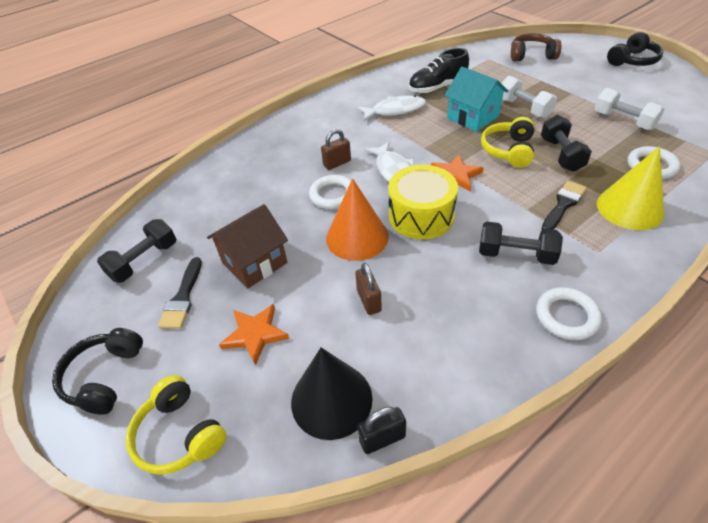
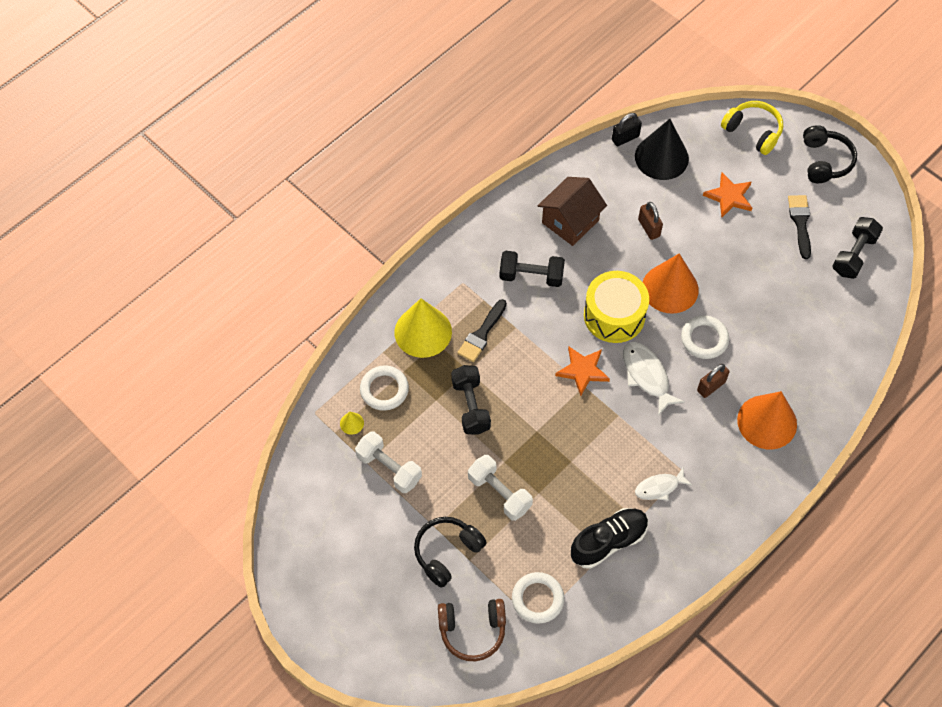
camera: 170 degrees right, 15 degrees up
brown house [207,204,288,288] -> brown house moved to [538,177,607,246]
white fish [358,95,426,121] -> white fish [635,467,692,501], size x0.67
turquoise house [445,67,508,132] -> none
yellow headphones [481,117,534,168] -> none
white ring [536,287,602,340] -> white ring moved to [512,572,564,624]
black headphones [607,32,663,66] -> black headphones moved to [414,517,487,588]
none -> yellow cone [340,412,364,435]
none -> orange cone [737,391,797,450]

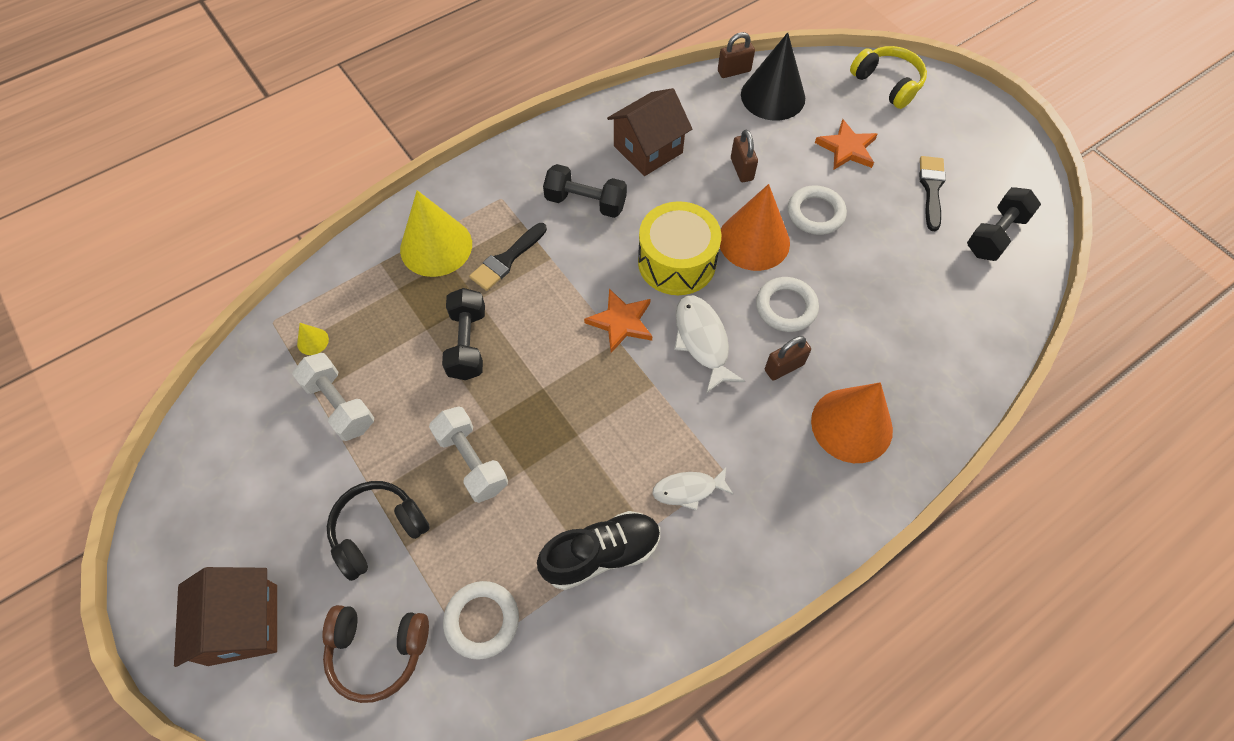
camera: 10 degrees right, 0 degrees up
white ring [360,365,409,411] -> white ring moved to [788,186,847,235]
black padlock [612,113,642,146] -> brown padlock [718,32,755,78]
black headphones [803,125,857,183] -> none
none -> brown house [174,567,277,667]

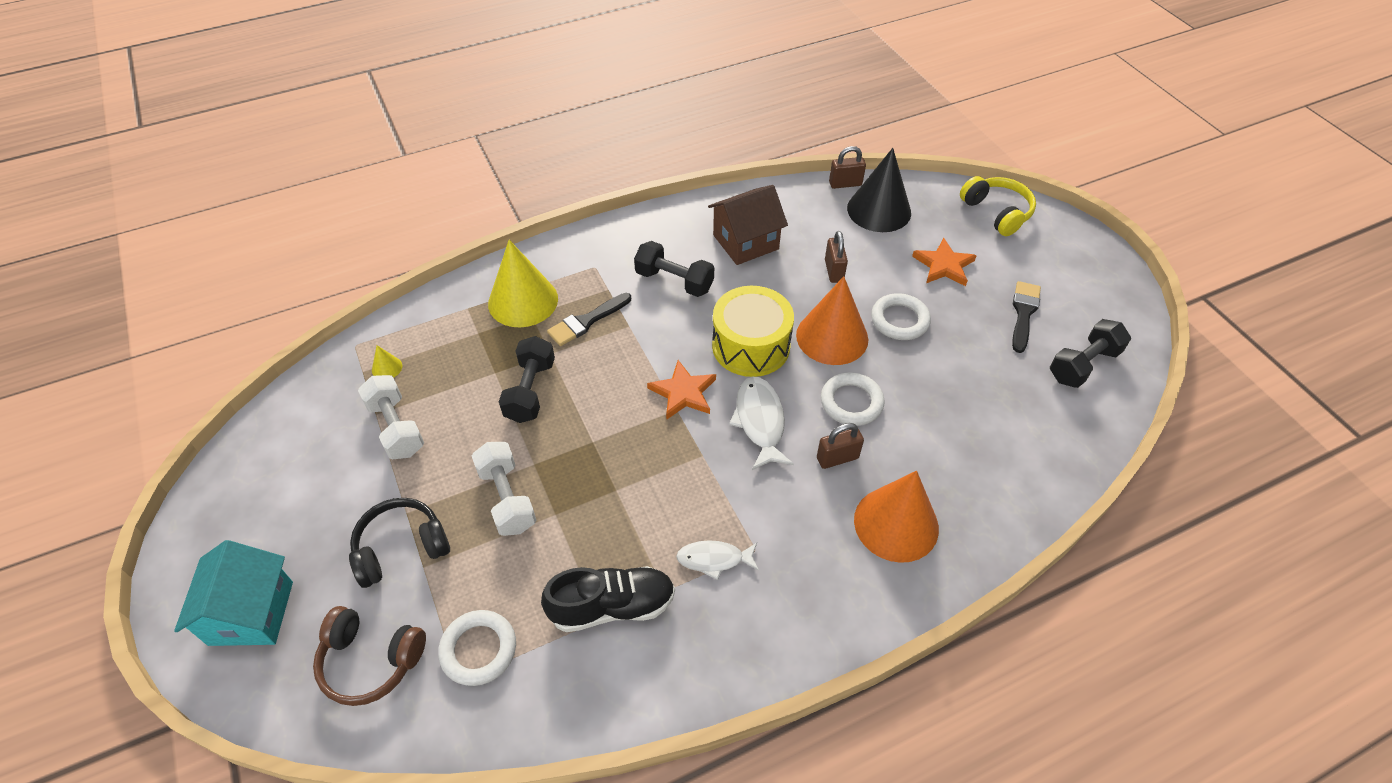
camera: 10 degrees right, 10 degrees down
brown house [174,567,277,667] -> turquoise house [174,540,293,646]

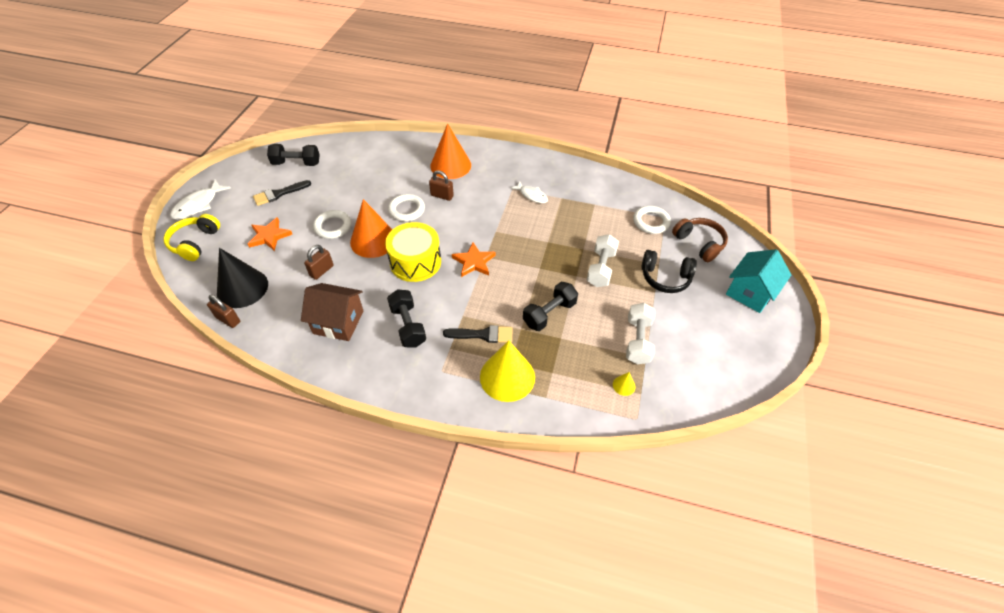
camera: 140 degrees left, 0 degrees up
black shoe [541,566,675,632] -> none
white fish [729,376,794,470] -> white fish moved to [170,179,231,220]

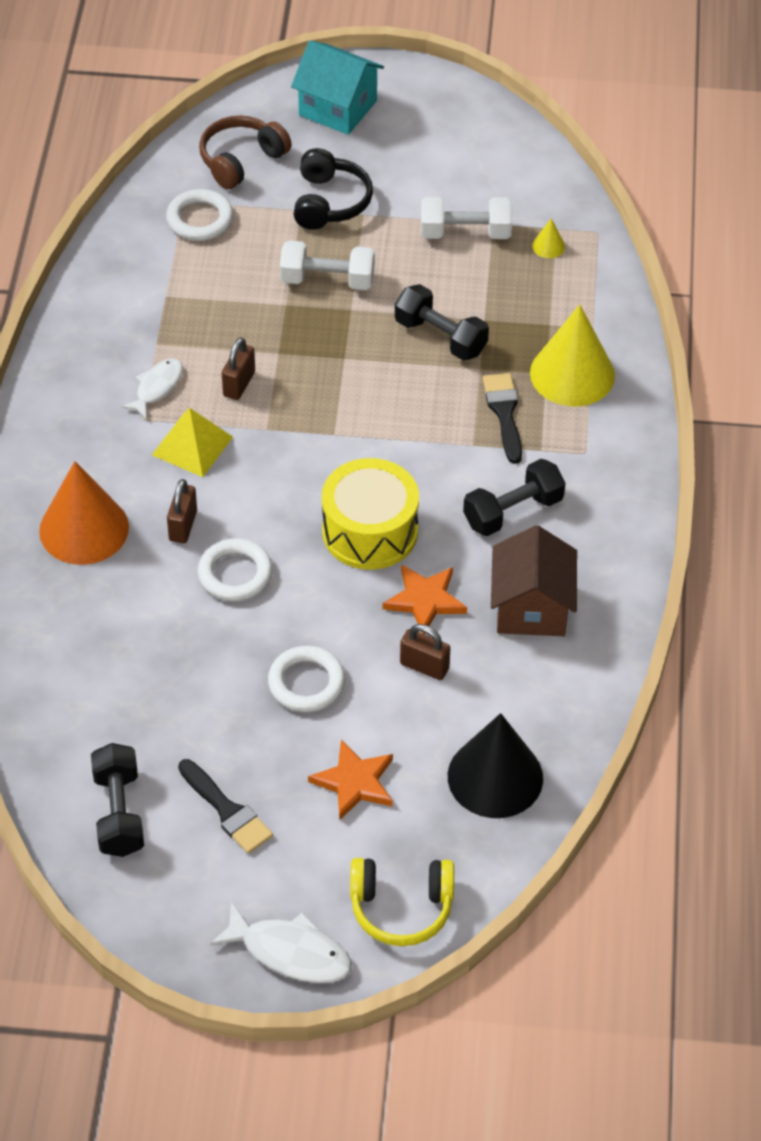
camera: 100 degrees left, 0 degrees up
brown padlock [207,295,240,328] -> brown padlock moved to [222,337,255,400]
orange cone [350,199,392,258] -> none
orange star [452,242,496,277] -> orange star moved to [382,564,467,634]
none -> yellow pyramid [152,408,233,477]

